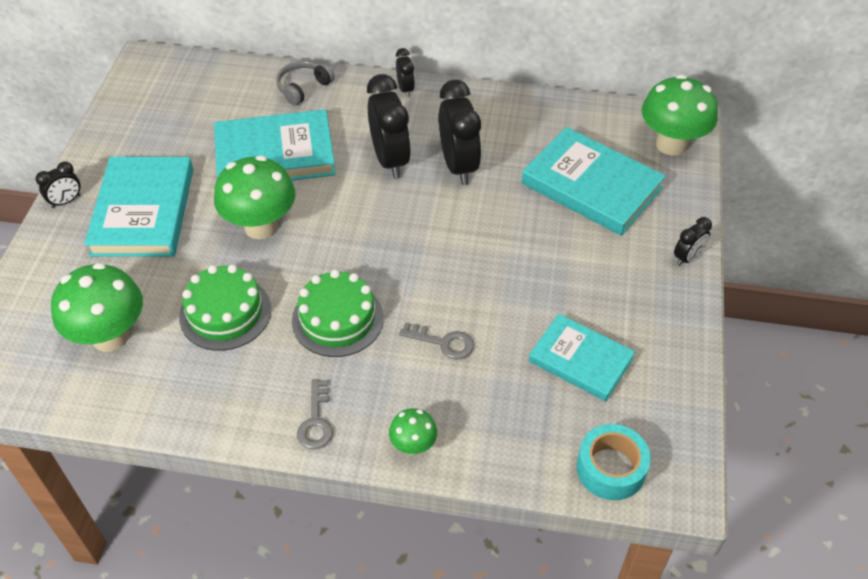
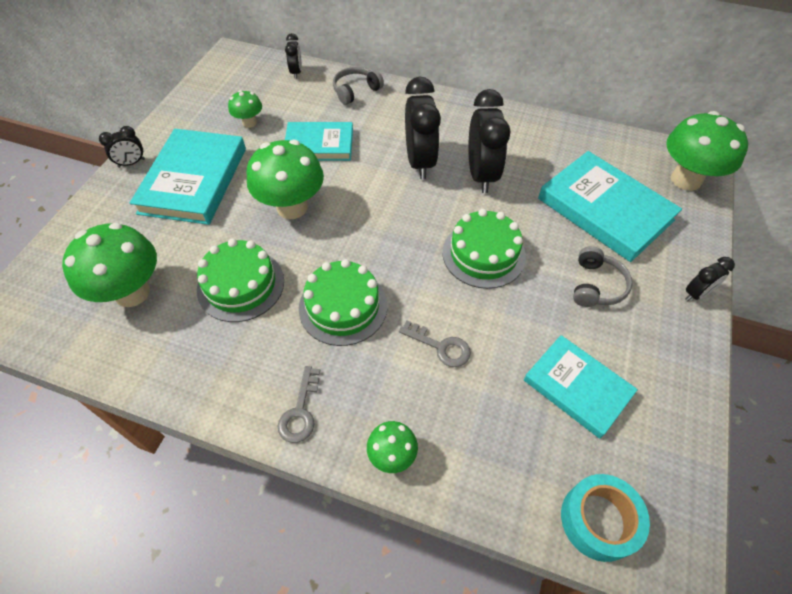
camera: 10 degrees right, 5 degrees up
turquoise book [214,109,336,181] -> turquoise book [285,122,353,161], size x0.65
black clock [396,48,415,97] -> black clock moved to [285,33,302,79]
none -> green mushroom [228,90,262,128]
none -> green cake [442,209,526,289]
none -> grey headphones [573,246,632,307]

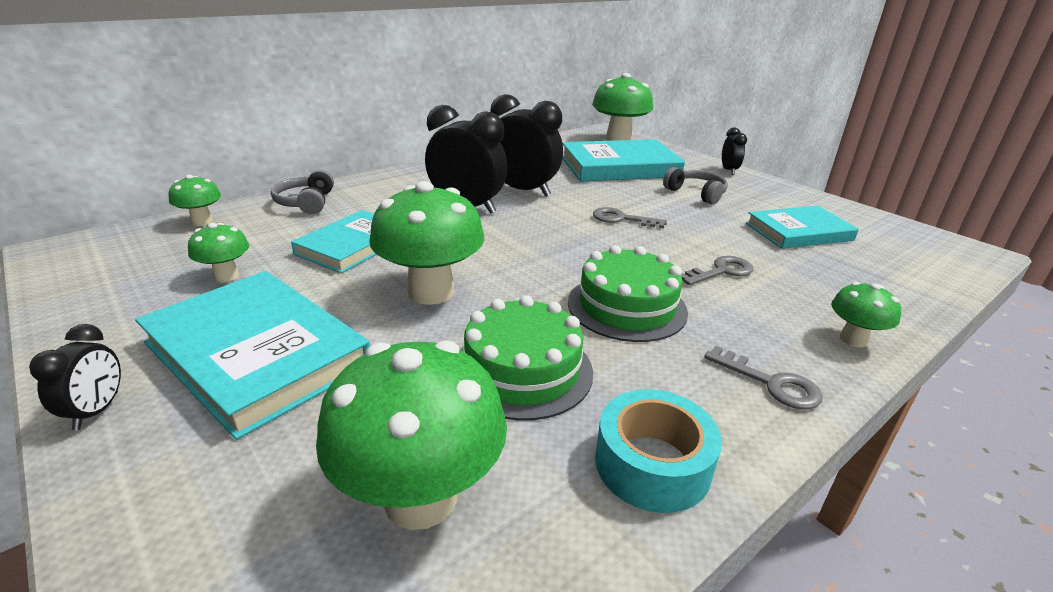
camera: 60 degrees left, 25 degrees down
black clock [285,33,302,79] -> green mushroom [169,175,221,226]
green cake [442,209,526,289] -> grey key [593,207,667,228]
turquoise tape [561,474,650,562] -> turquoise tape moved to [595,389,722,513]

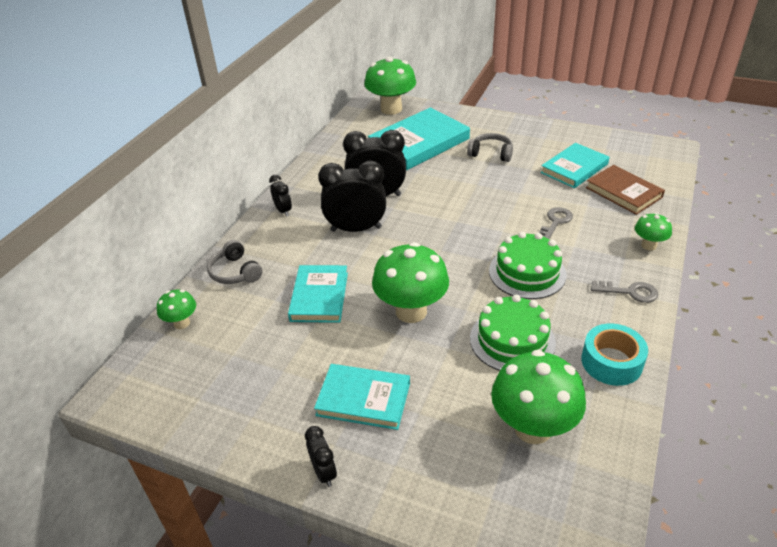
camera: 25 degrees left, 10 degrees up
turquoise book [135,271,370,440] -> turquoise book [314,364,410,430], size x0.65
green mushroom [188,223,249,282] -> none
grey key [593,207,667,228] -> none
black clock [722,127,747,175] -> black clock moved to [269,175,292,217]
none -> brown book [586,165,665,215]

